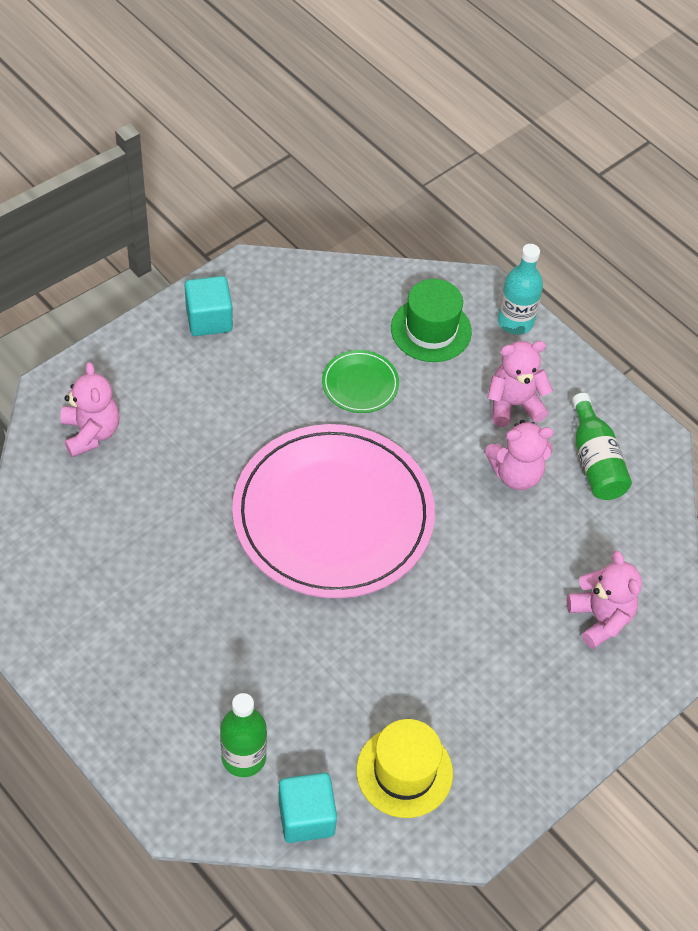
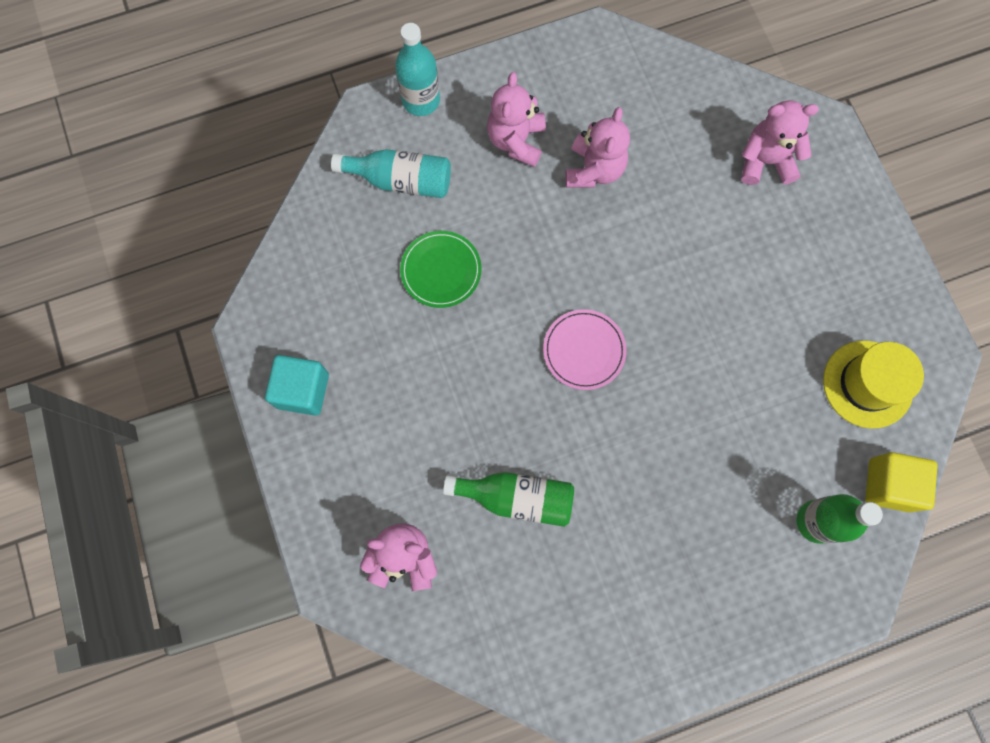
camera: 65 degrees left, 20 degrees up
pink plate [232,424,435,598] -> pink plate [543,309,627,390], size x0.41
turquoise cube [278,773,337,843] -> yellow cube [865,452,937,512]
green hat [391,279,472,362] -> turquoise bottle [331,149,451,198]
green bottle [572,393,632,500] -> green bottle moved to [443,472,574,527]

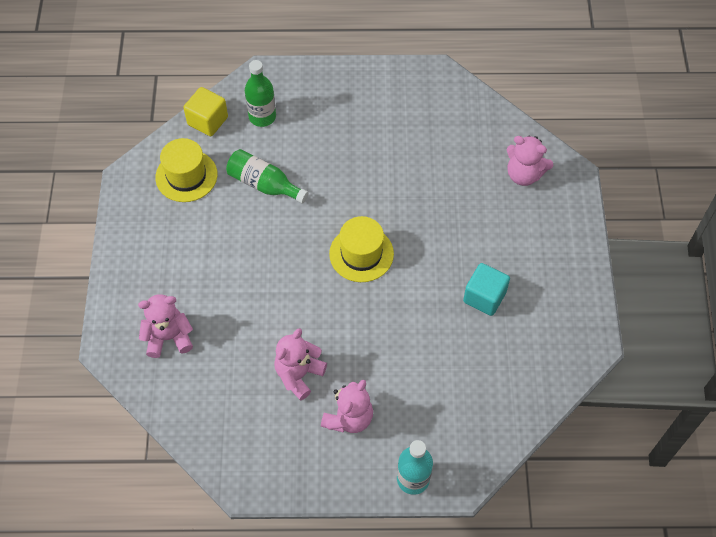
camera: 160 degrees left, 15 degrees down
turquoise cube [265,355,329,416] -> turquoise cube moved to [463,263,510,316]
turquoise bottle [331,149,451,198] -> none
green plate [400,231,481,308] -> none
green bottle [443,472,574,527] -> green bottle moved to [226,149,308,203]
pink plate [543,309,627,390] -> yellow hat [329,216,394,282]
pink teddy bear [741,100,819,185] -> pink teddy bear turned 150 degrees clockwise [138,295,193,358]

